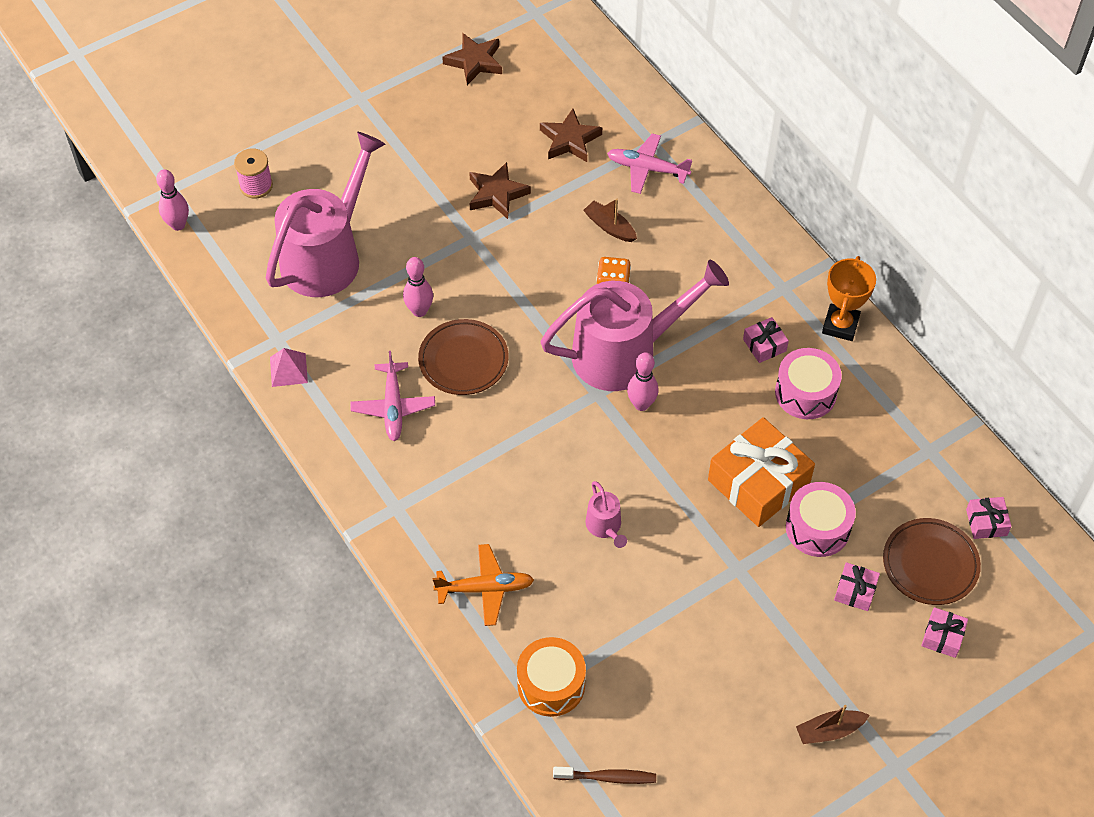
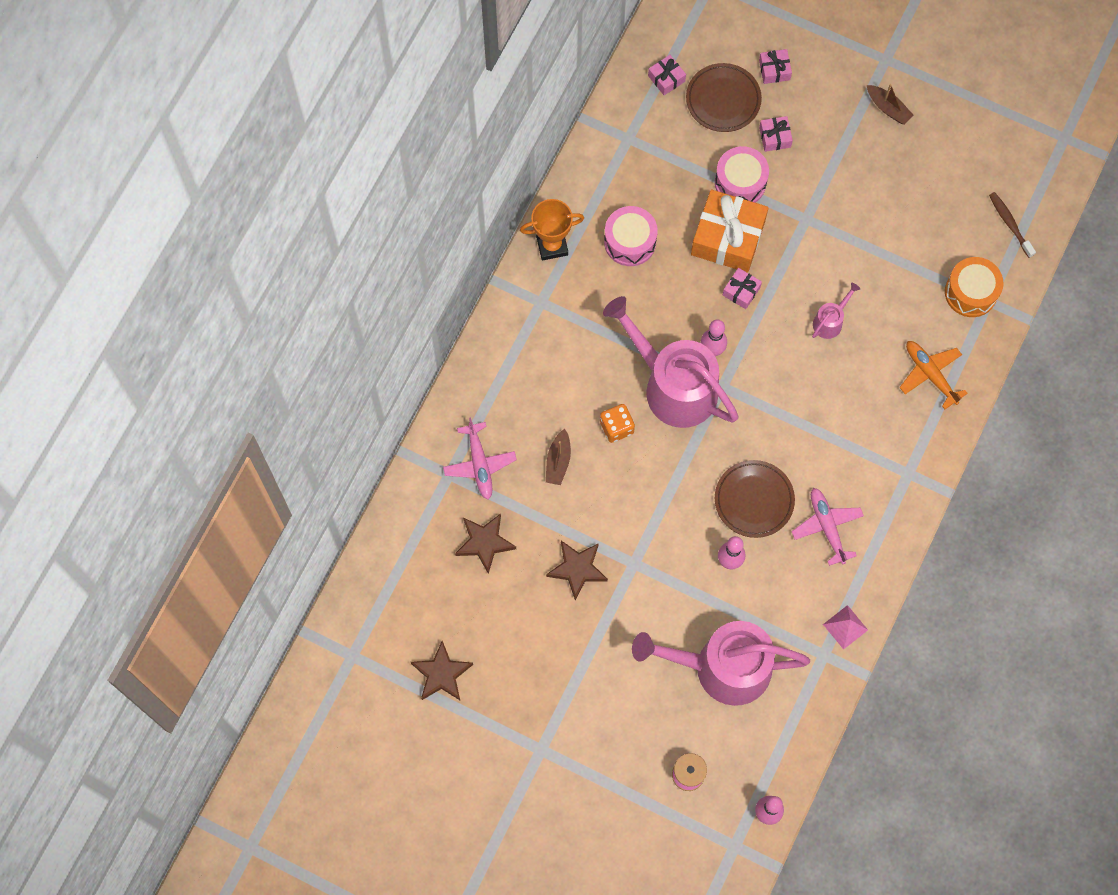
camera: 120 degrees left, 15 degrees up
pink plane [350,351,435,441] -> pink plane turned 75 degrees counterclockwise [791,488,864,566]
pink gift [743,317,789,363] -> pink gift moved to [723,268,762,309]

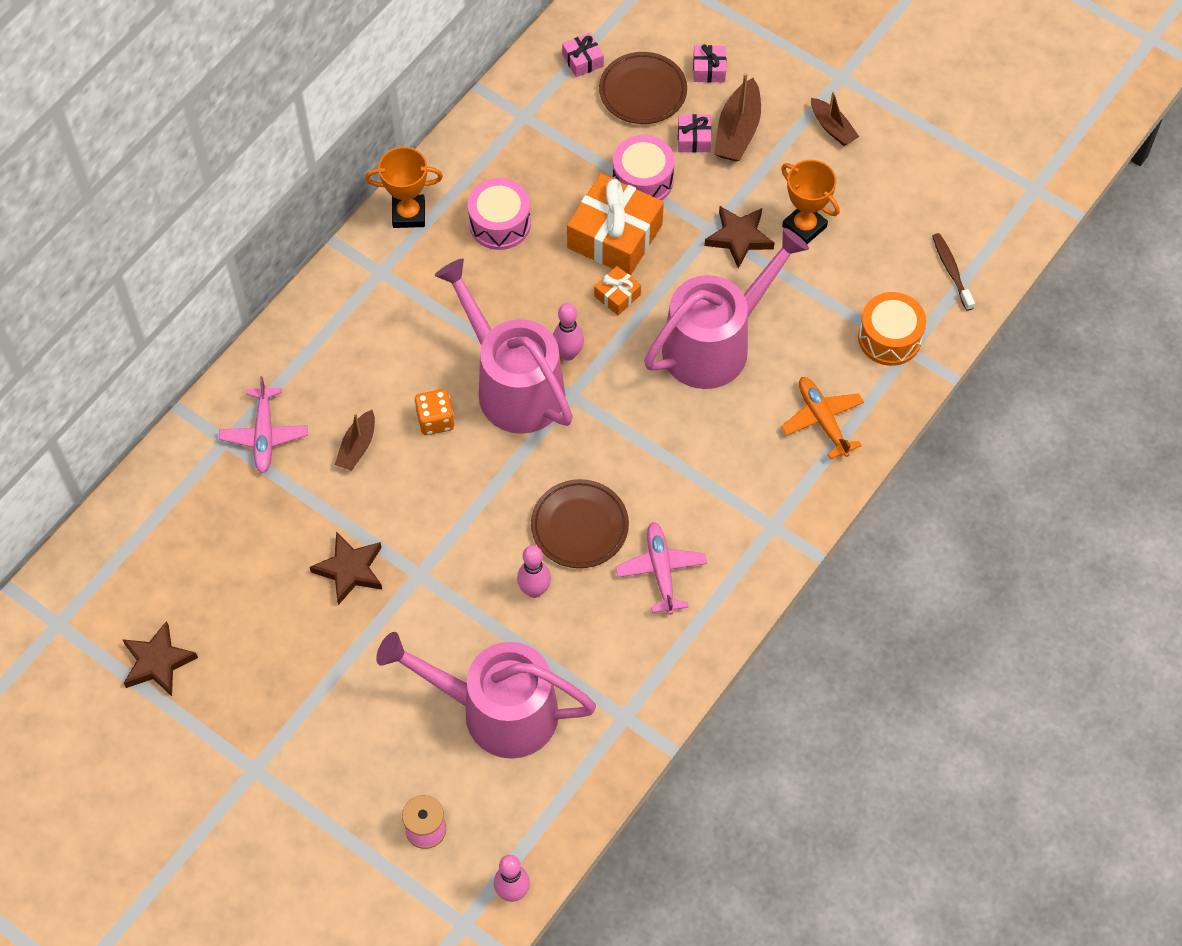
camera: 10 degrees right, 10 degrees down
brown star [455,513,516,574] -> brown star moved to [704,206,775,269]
pink gift [723,268,762,309] -> orange gift [594,266,641,316]
pink watering can [812,283,860,339] -> pink watering can [644,228,809,389], size x2.43
pink pyramid [823,605,868,650] -> none
none -> brown boat [714,73,761,162]
none -> orange trophy [781,160,840,244]

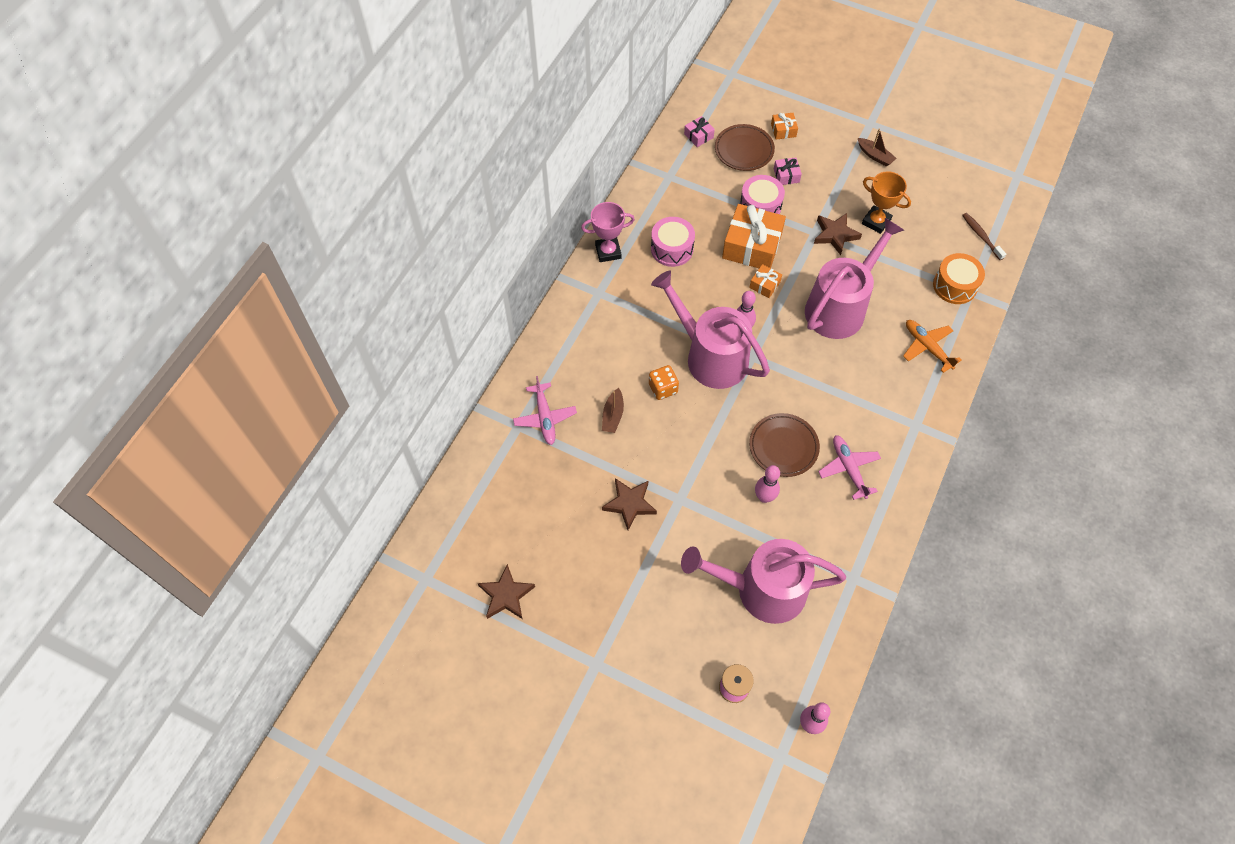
camera: 10 degrees left, 0 degrees up
orange trophy [365,147,443,228] -> pink trophy [581,202,635,262]
pink gift [693,44,726,83] -> orange gift [771,113,798,140]
brown boat [714,73,761,162] -> none

